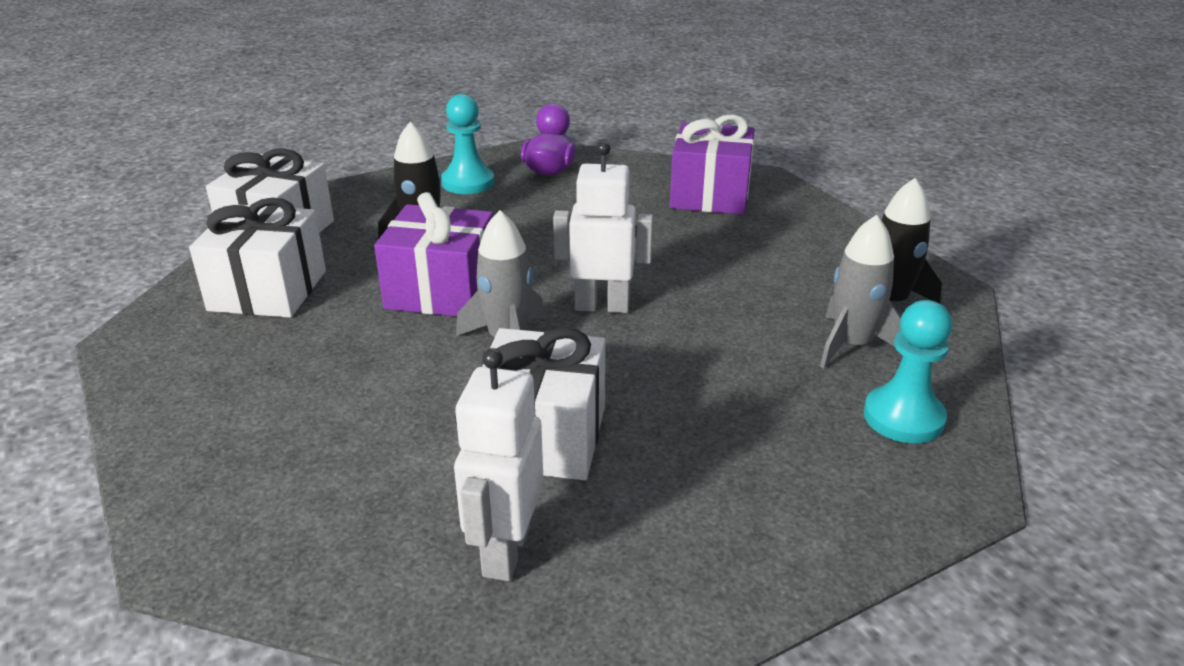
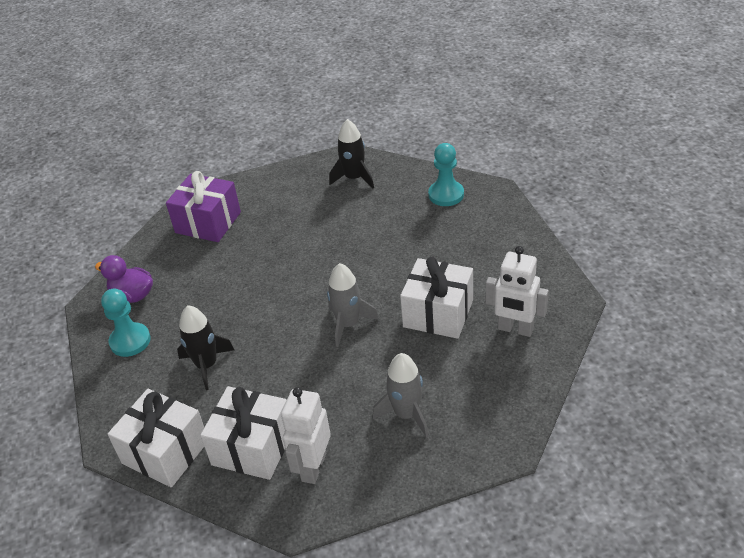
camera: 75 degrees left, 10 degrees up
purple gift [374,192,493,317] -> none
white robot [553,141,653,313] -> white robot moved to [281,387,331,484]
grey rocket [820,215,901,369] -> grey rocket moved to [373,353,429,437]

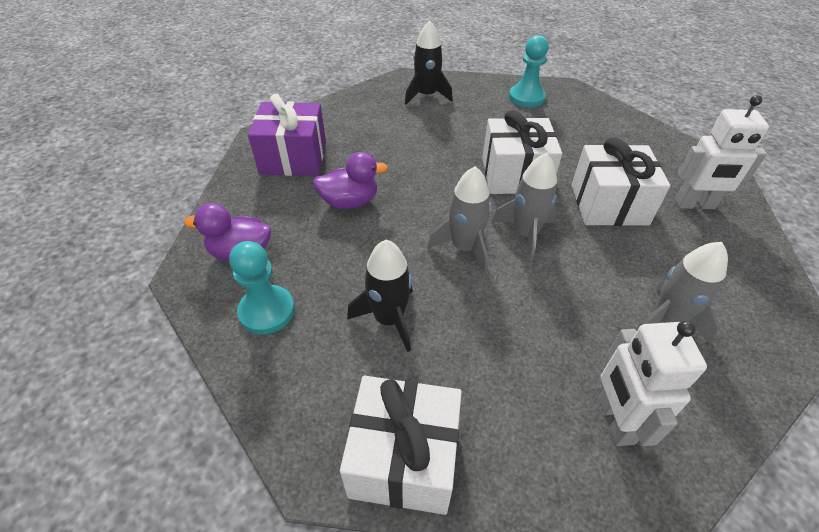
camera: 25 degrees left, 5 degrees up
white gift [200,386,287,480] -> white gift moved to [482,110,562,194]
none -> purple duck [313,152,388,209]
none -> grey rocket [427,166,491,273]

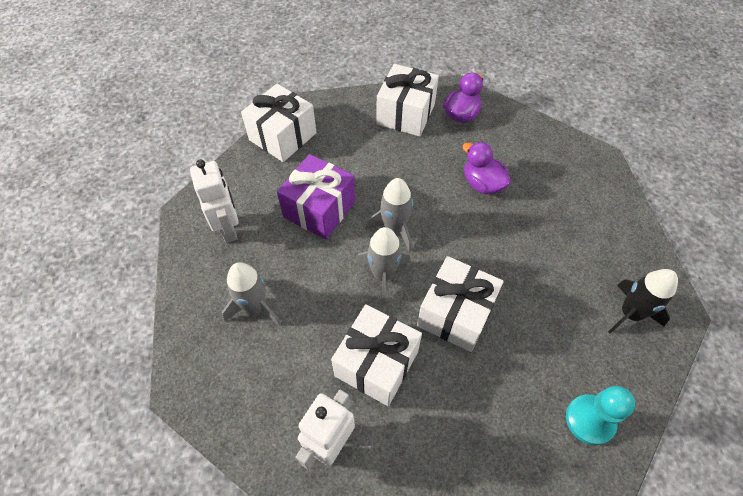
camera: 120 degrees right, 10 degrees up
turquoise pawn [229,241,295,335] -> white gift [376,64,439,136]
purple gift [248,94,326,176] -> purple gift moved to [277,154,355,240]
purple duck [313,152,388,209] -> purple duck turned 120 degrees clockwise [463,142,511,194]
black rocket [347,240,413,352] -> none
white robot [599,321,707,446] -> white robot turned 45 degrees clockwise [190,159,239,243]

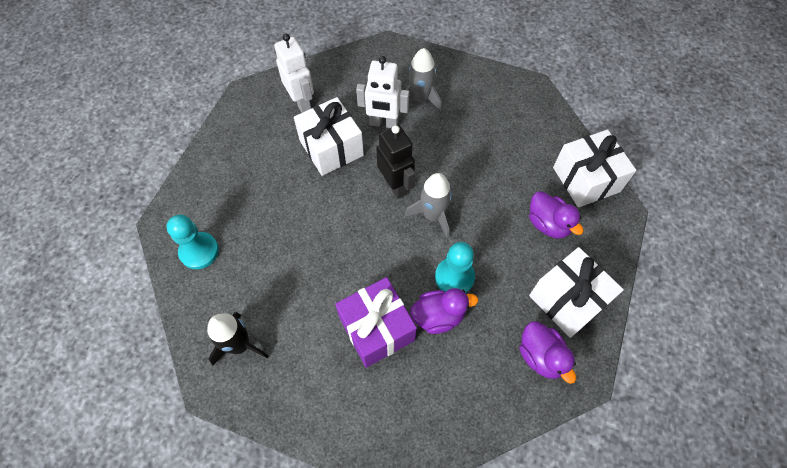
camera: 120 degrees right, 5 degrees up
white robot [190,159,239,243] -> white robot moved to [356,56,409,128]
purple gift [277,154,355,240] -> purple gift moved to [335,277,417,368]
grey rocket [356,227,411,304] -> black robot [376,125,415,199]
white gift [417,256,504,352] -> none
none -> turquoise pawn [435,242,475,293]
none -> purple duck [529,191,584,238]

